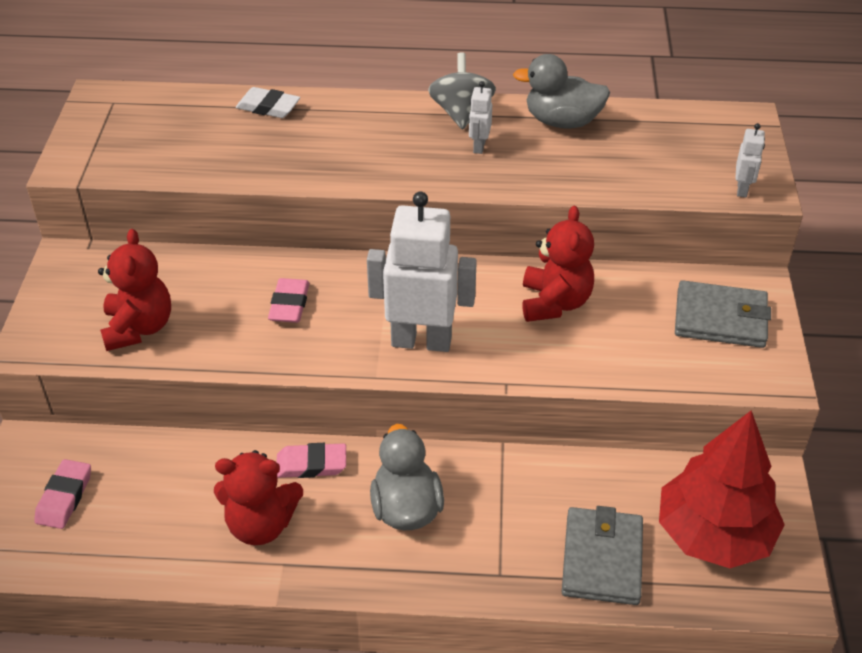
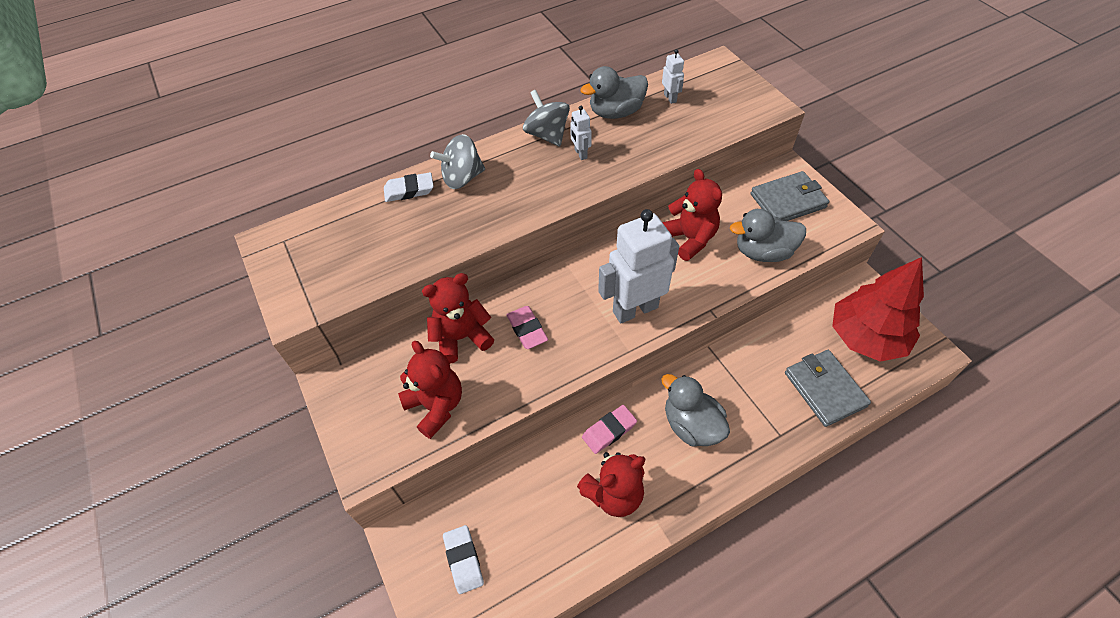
camera: 30 degrees left, 10 degrees up
pink eraser [34,459,91,529] -> white eraser [443,525,484,594]
white robot [736,123,765,197] -> white robot moved to [662,49,684,104]
none -> red teddy bear [422,273,494,364]
none -> grey spinning top [430,134,485,189]
none -> grey duck [730,209,806,262]

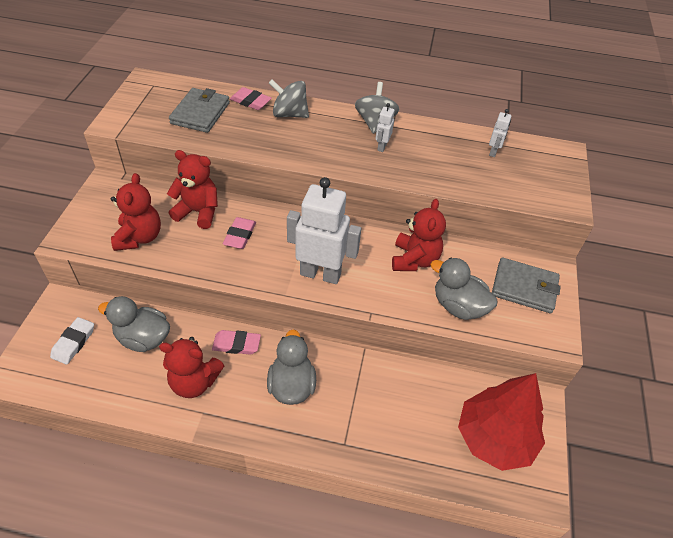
camera: 35 degrees right, 5 degrees down
white eraser [384,172,434,202] -> pink eraser [230,87,272,110]
grey duck [580,66,648,119] -> grey duck moved to [98,296,170,352]
grey wallet [785,350,871,427] -> grey wallet moved to [169,88,230,133]

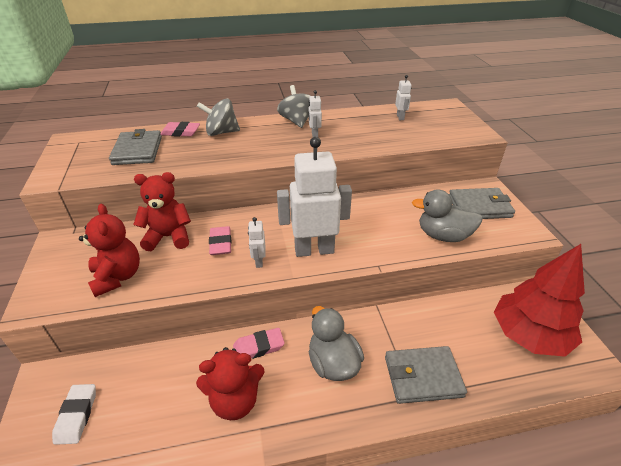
camera: 20 degrees left, 10 degrees down
grey duck [98,296,170,352] -> none
red teddy bear [392,199,446,271] -> none
none -> white robot [248,217,266,268]
none -> grey wallet [385,346,467,404]

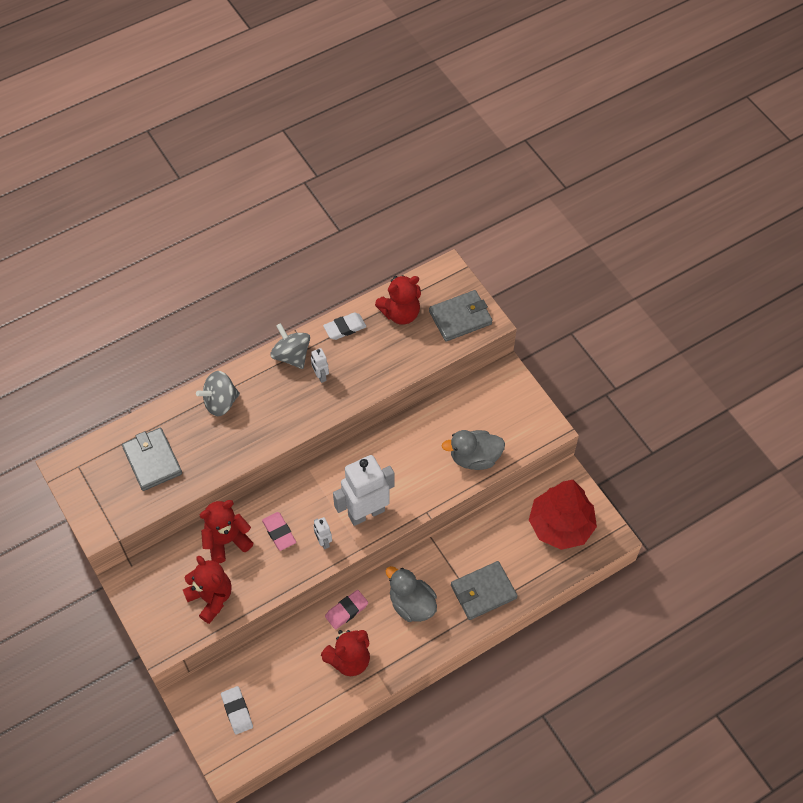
camera: 20 degrees left, 20 degrees up
pink eraser [160,122,200,137] -> none
white robot [395,75,412,120] -> red teddy bear [375,275,421,325]
grey wallet [449,188,515,219] -> grey wallet moved to [429,290,493,342]
none -> white eraser [323,313,367,340]

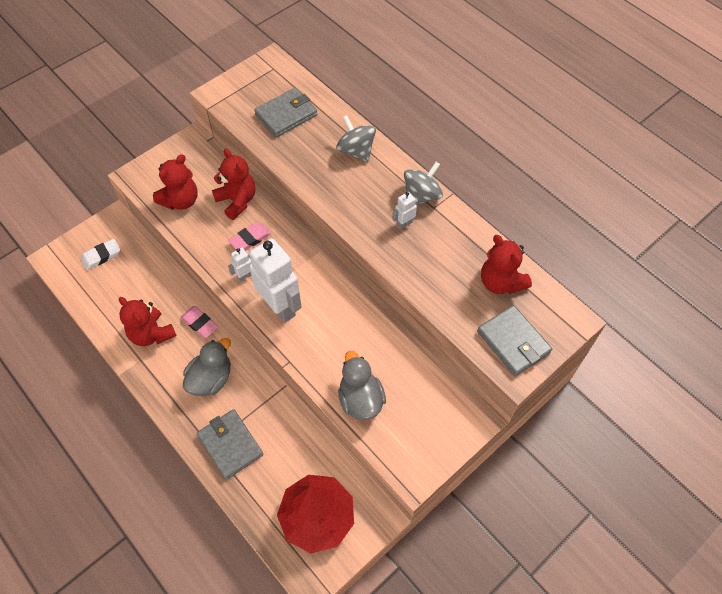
camera: 80 degrees right, 0 degrees up
white eraser [323,313,367,340] -> none

